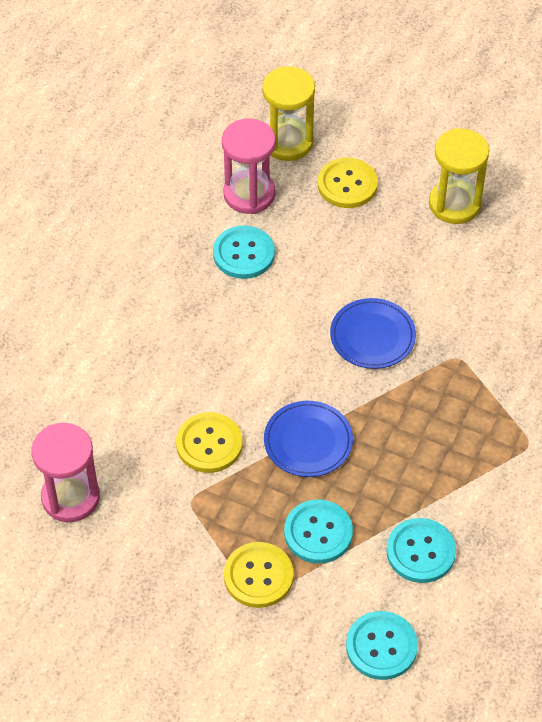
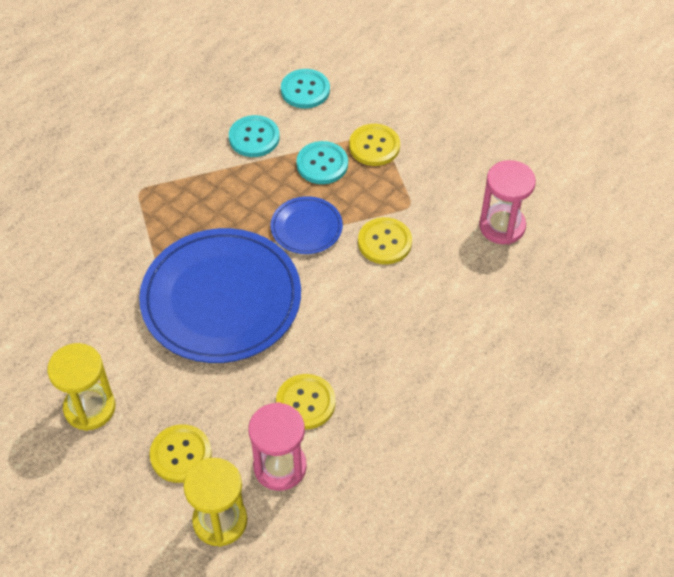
camera: 165 degrees left, 0 degrees up
turquoise button [213,225,275,279] -> yellow button [276,374,336,429]
blue plate [330,298,416,369] -> blue plate [139,228,301,363], size x2.13

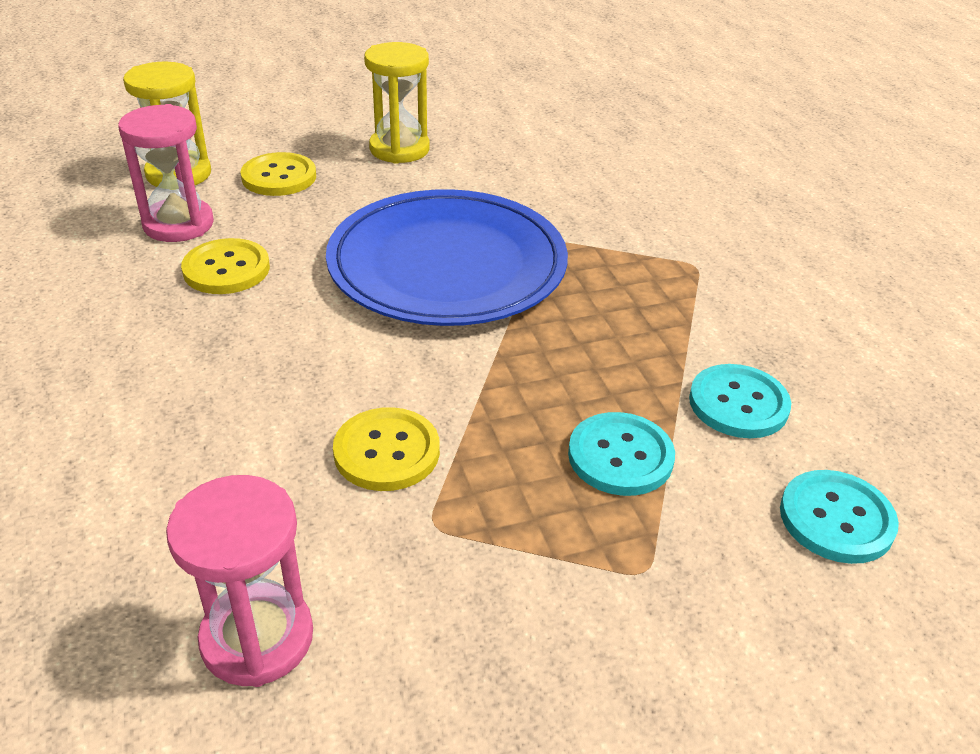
camera: 120 degrees right, 15 degrees down
blue plate [271,196,343,254] -> none
yellow button [349,124,400,166] -> none

